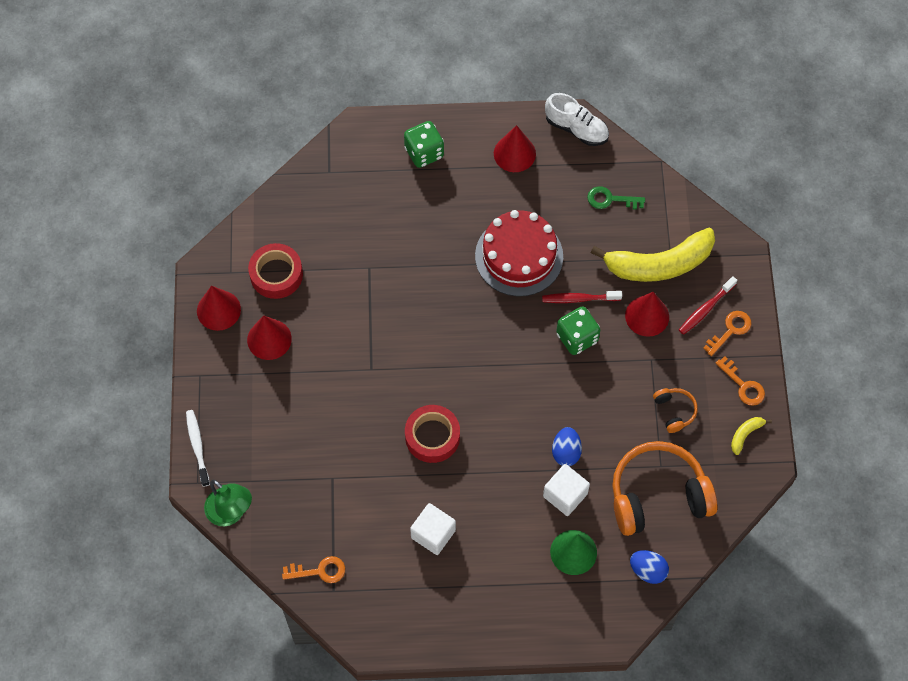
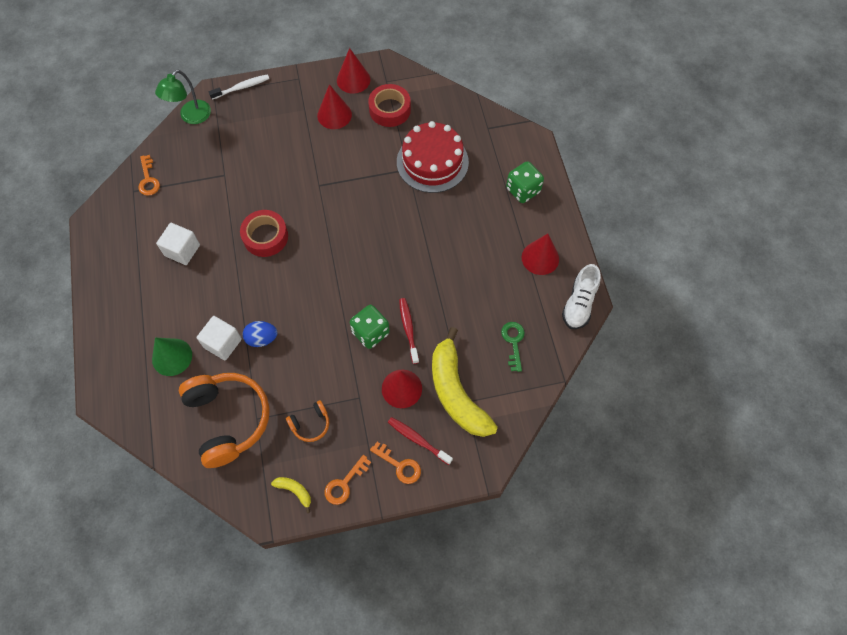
camera: 80 degrees right, 0 degrees up
red cake [475,210,563,296] -> red cake moved to [397,121,469,193]
blue egg [630,550,669,584] -> none

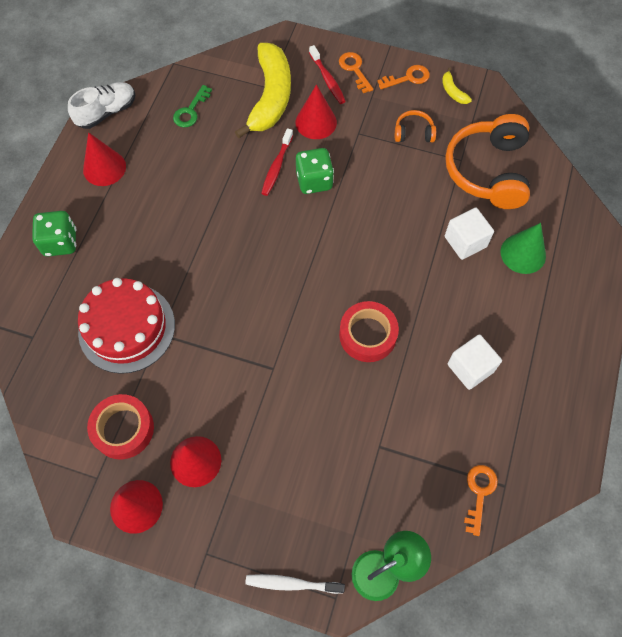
camera: 150 degrees left, 0 degrees up
blue egg [242,321,277,347] -> none

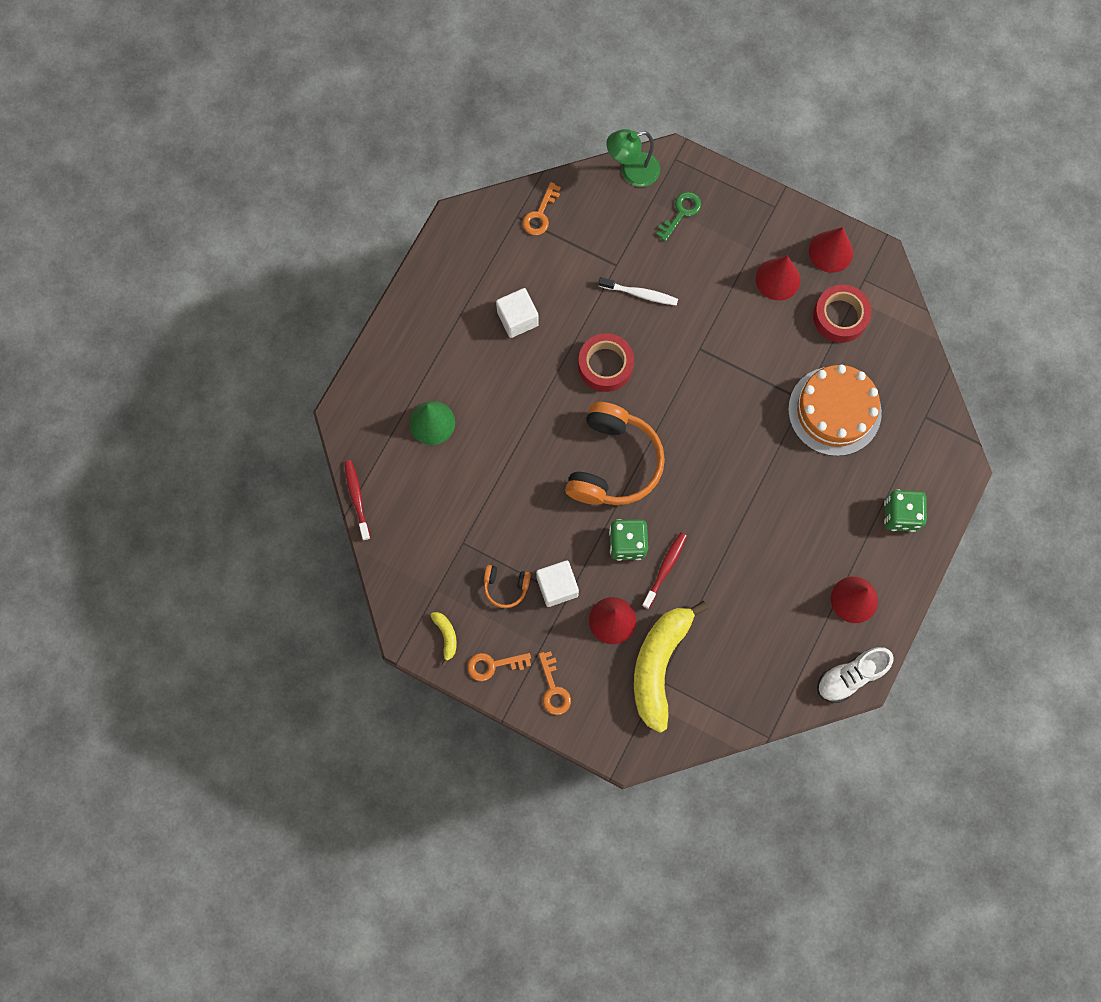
camera: 170 degrees left, 10 degrees up
red cake [78,278,175,374] -> orange cake [788,365,882,456]
green key [173,85,212,127] -> green key moved to [656,192,701,241]
white toothbrush [245,574,345,594] -> white toothbrush moved to [598,277,678,306]
red toothbrush [309,45,346,104] -> red toothbrush moved to [344,460,371,541]
orange headphones [445,114,530,209] -> orange headphones moved to [565,402,665,505]
white cube [445,208,494,260] -> white cube moved to [536,560,579,607]

